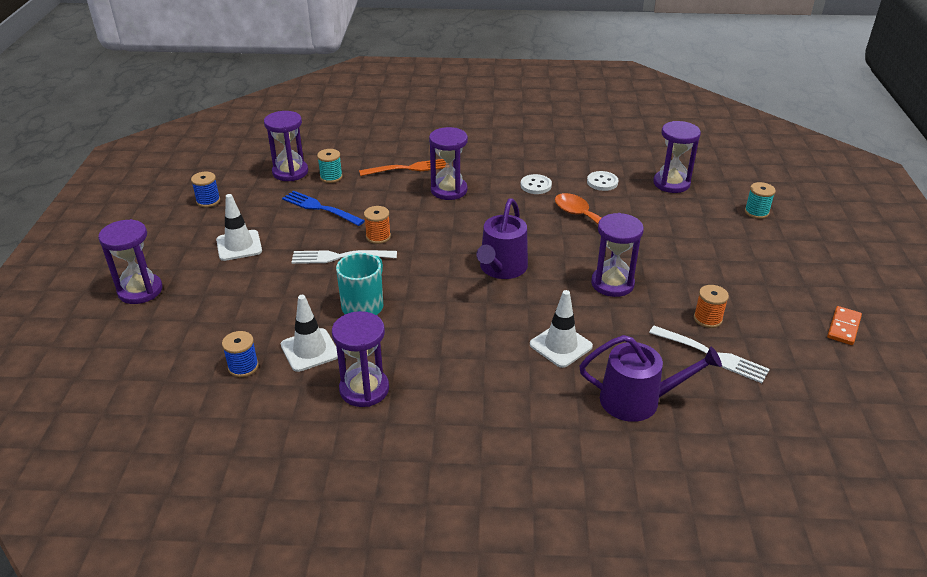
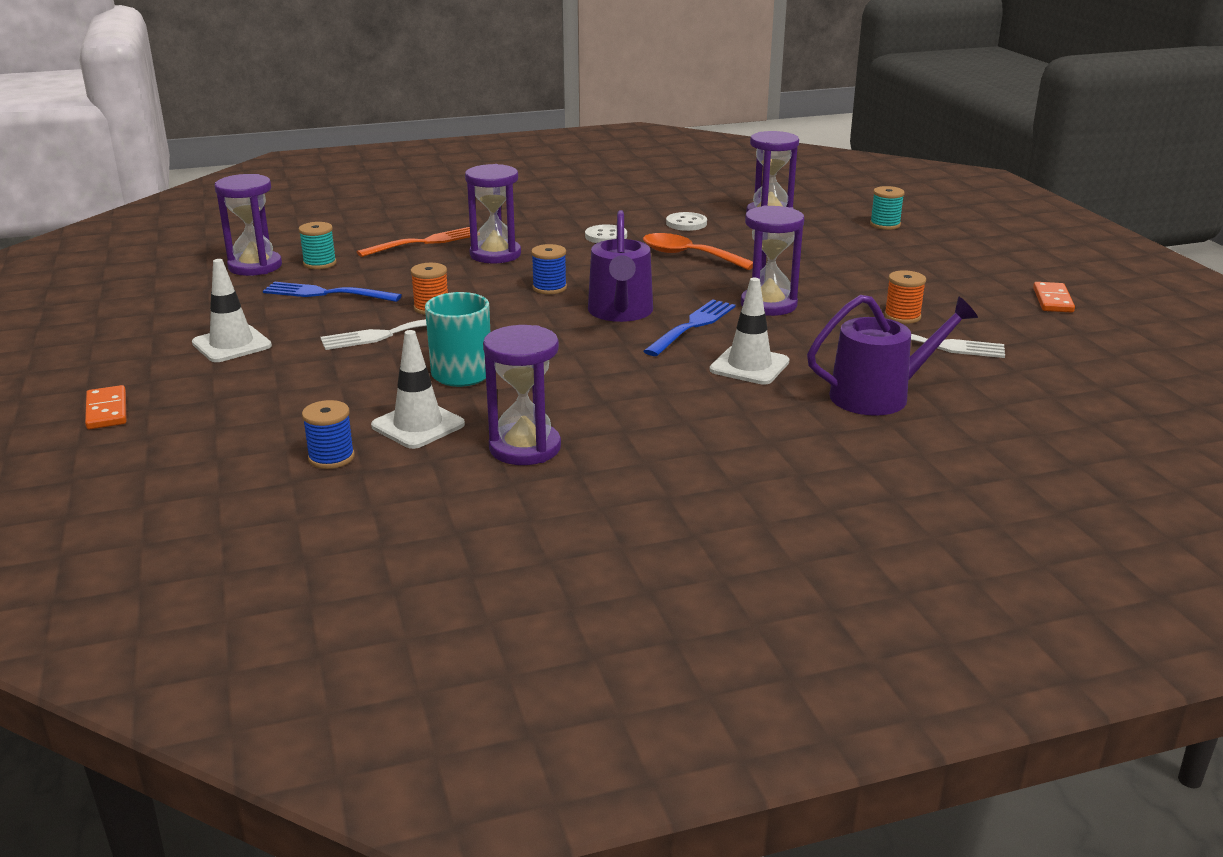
camera: 20 degrees left, 10 degrees down
purple hourglass [98,219,162,304] -> orange domino [85,385,126,429]
blue spool [191,172,220,207] -> blue spool moved to [531,244,567,294]
none -> blue fork [644,299,735,356]

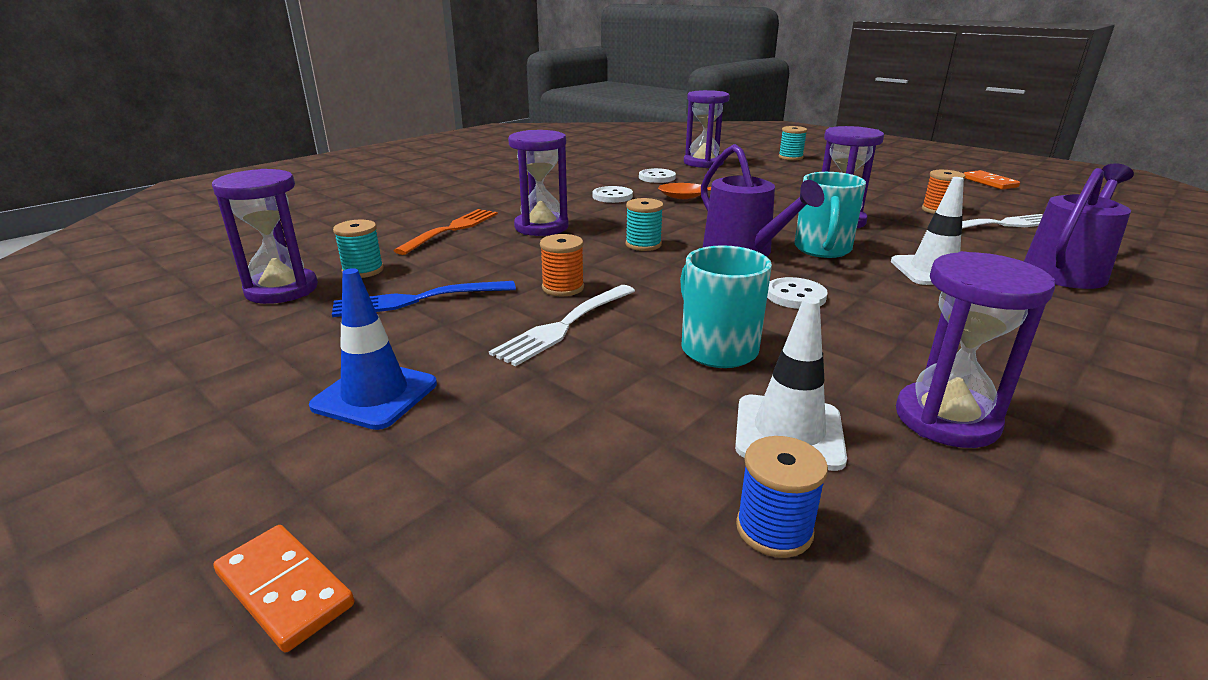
camera: 30 degrees left, 0 degrees up
white traffic cone [192,259,272,362] -> blue traffic cone [309,268,437,430]
blue spool [531,244,567,294] -> turquoise spool [626,198,663,251]
blue fork [644,299,735,356] -> turquoise mug [794,172,866,258]
none -> white button [767,277,828,309]

